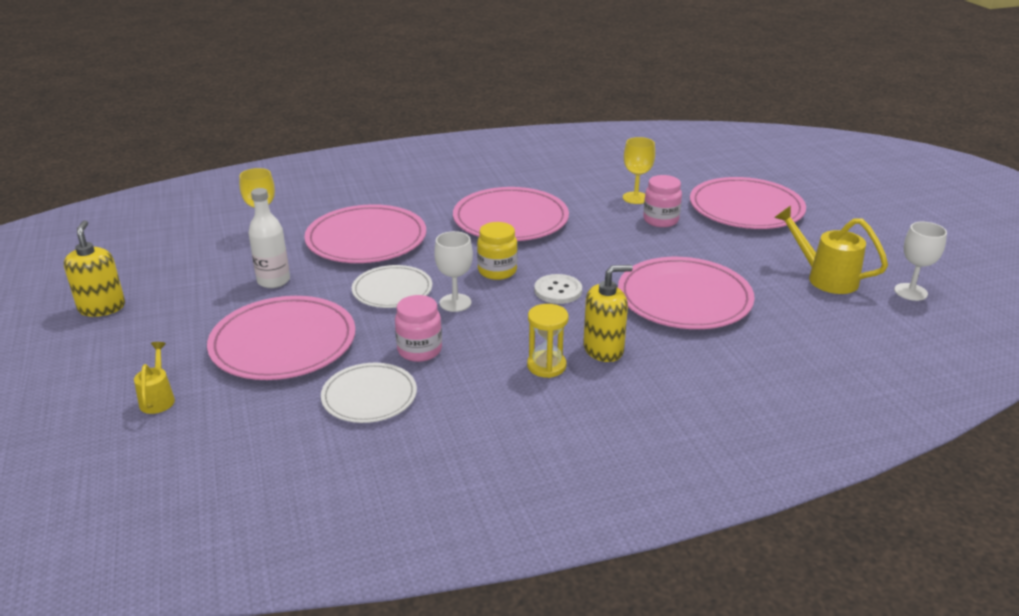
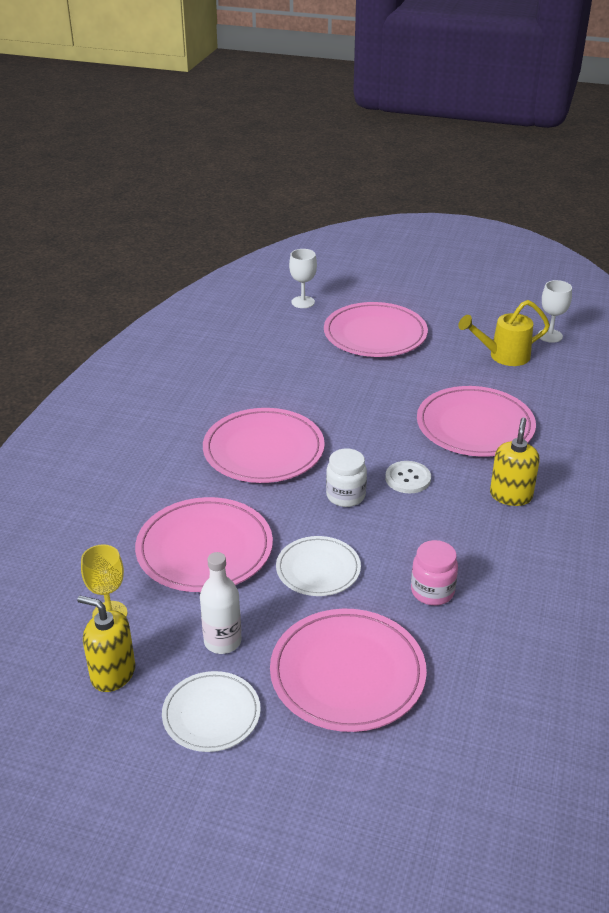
camera: 55 degrees left, 5 degrees up
yellow soap dispenser [64,220,125,317] -> yellow soap dispenser moved to [77,596,135,692]
yellow watering can [134,342,175,414] -> none
white plate [321,363,417,423] -> white plate moved to [162,671,261,752]
white goblet [434,231,473,312] -> white goblet moved to [289,249,317,308]
yellow jar [477,222,517,280] -> white jar [326,449,367,507]
yellow hourglass [527,304,568,378] -> none
yellow goblet [623,137,655,204] -> none
pink jar [643,175,682,227] -> none

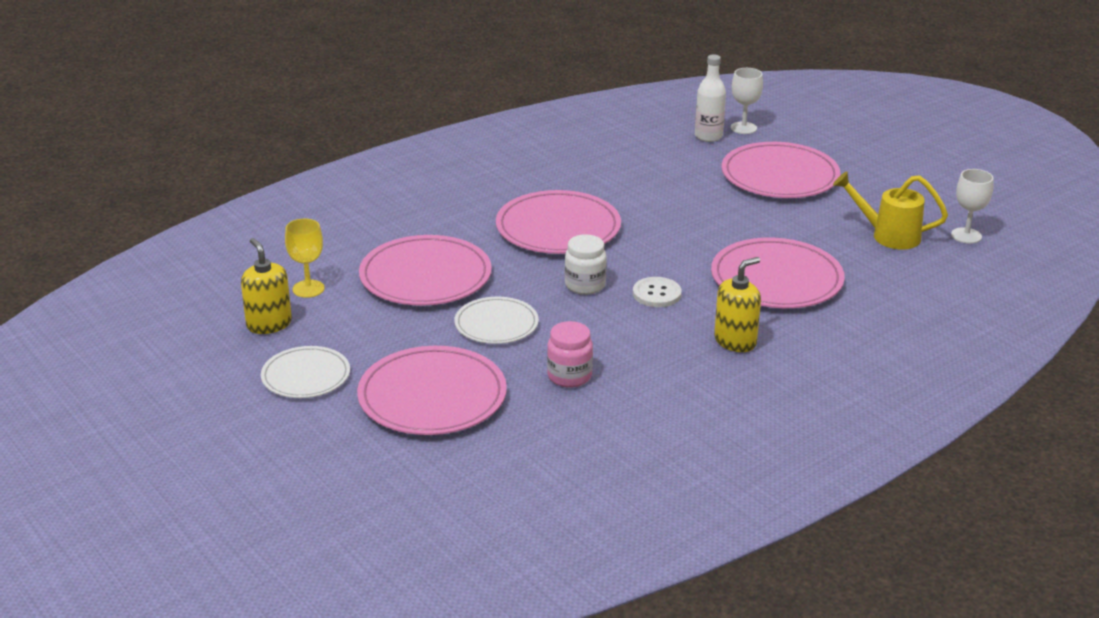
camera: 35 degrees right, 5 degrees down
white bottle [200,552,241,654] -> white bottle moved to [695,55,726,142]

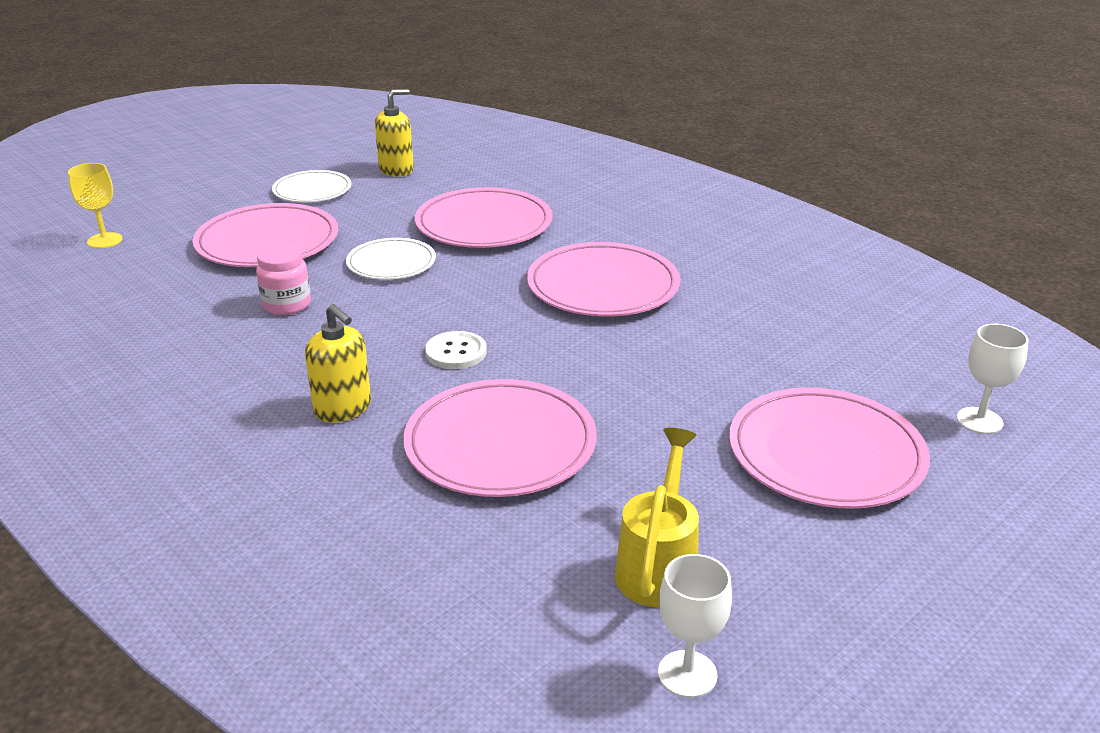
camera: 85 degrees right, 0 degrees up
yellow goblet [285,218,325,298] -> yellow goblet moved to [68,163,123,248]
white jar [565,234,607,295] -> none
white bottle [695,55,726,142] -> none

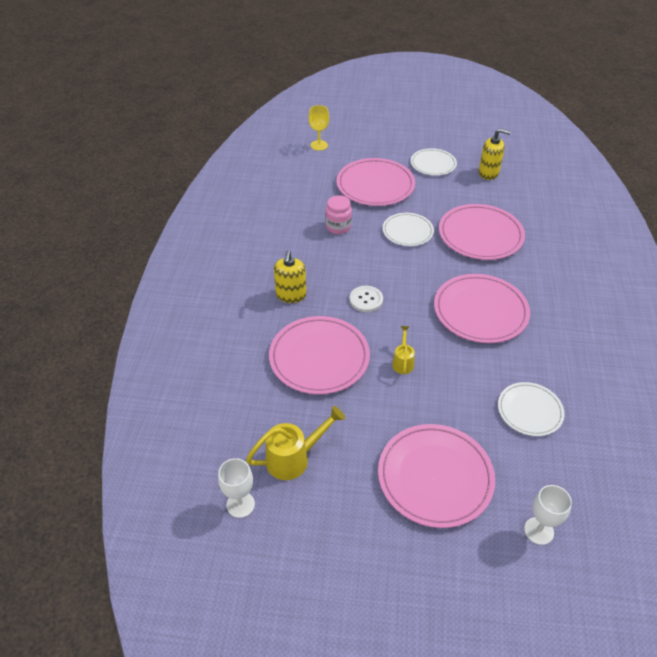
camera: 50 degrees right, 15 degrees up
none -> yellow watering can [392,326,415,374]
none -> white plate [498,382,565,436]

